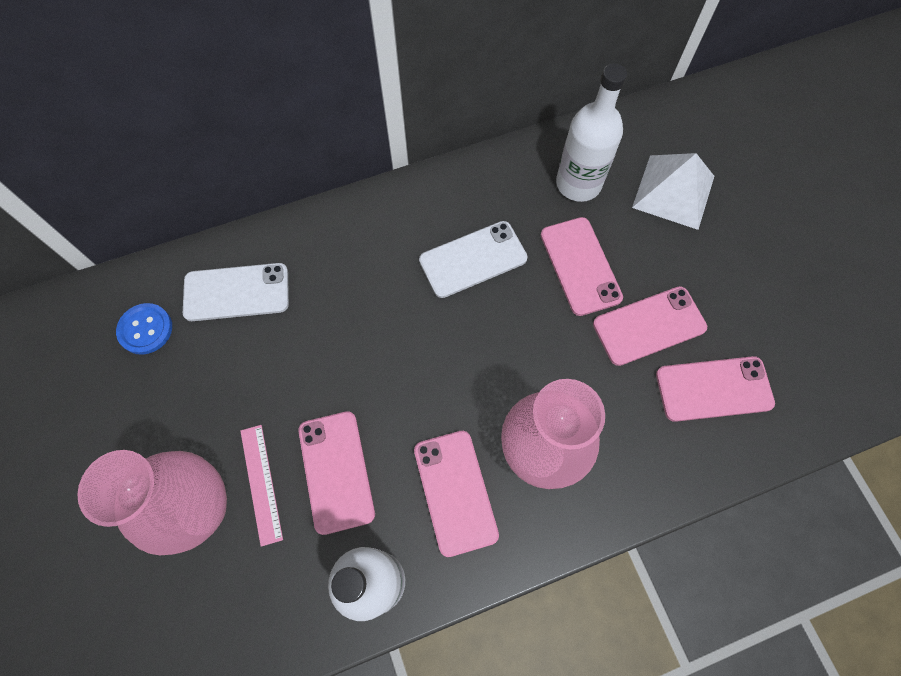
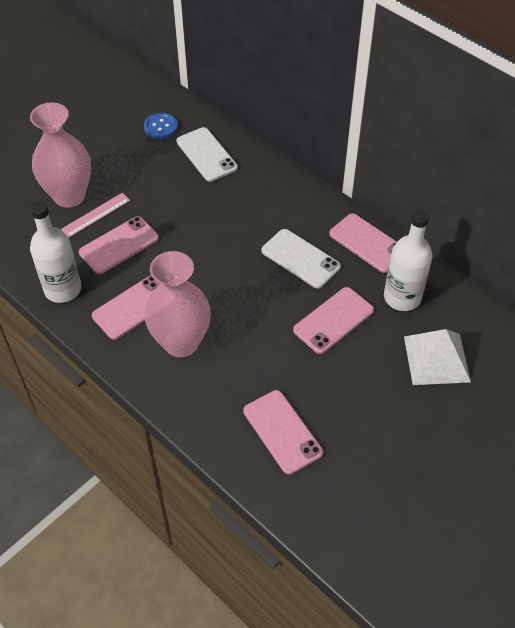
camera: 65 degrees right, 15 degrees down
pink phone [593,286,707,366] -> pink phone moved to [329,213,397,273]

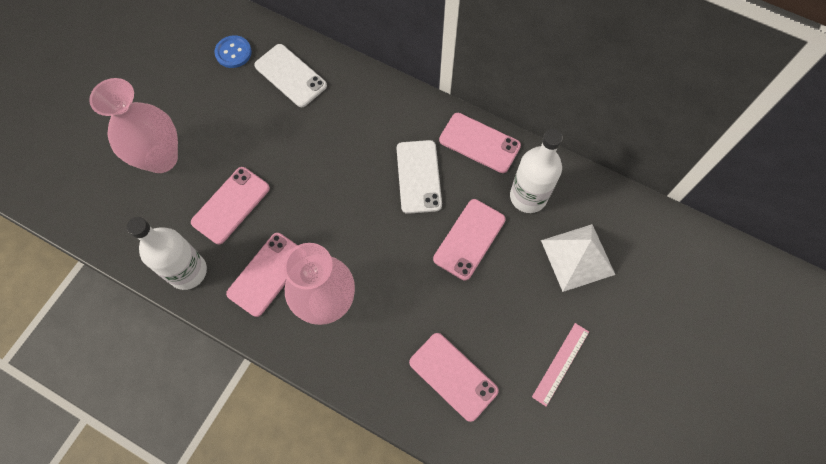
camera: 15 degrees left, 15 degrees up
pink ruler [61,193,130,238] -> pink ruler moved to [532,323,589,407]
white phone [261,229,341,288] -> white phone turned 60 degrees clockwise [397,140,442,214]

